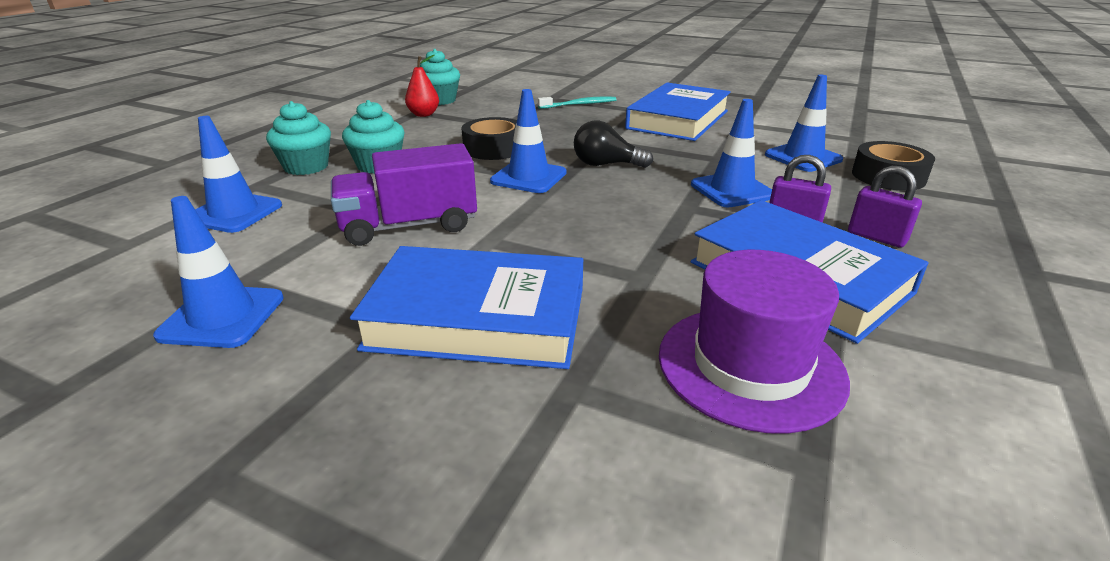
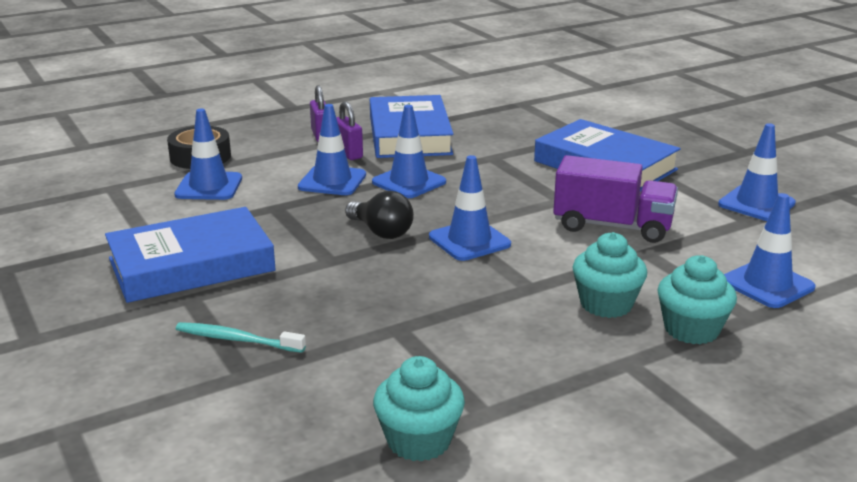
camera: 145 degrees left, 5 degrees down
red pear [405,55,439,117] -> none
black tape [461,117,517,160] -> none
purple hat [659,250,850,434] -> none
none -> blue traffic cone [372,105,446,198]

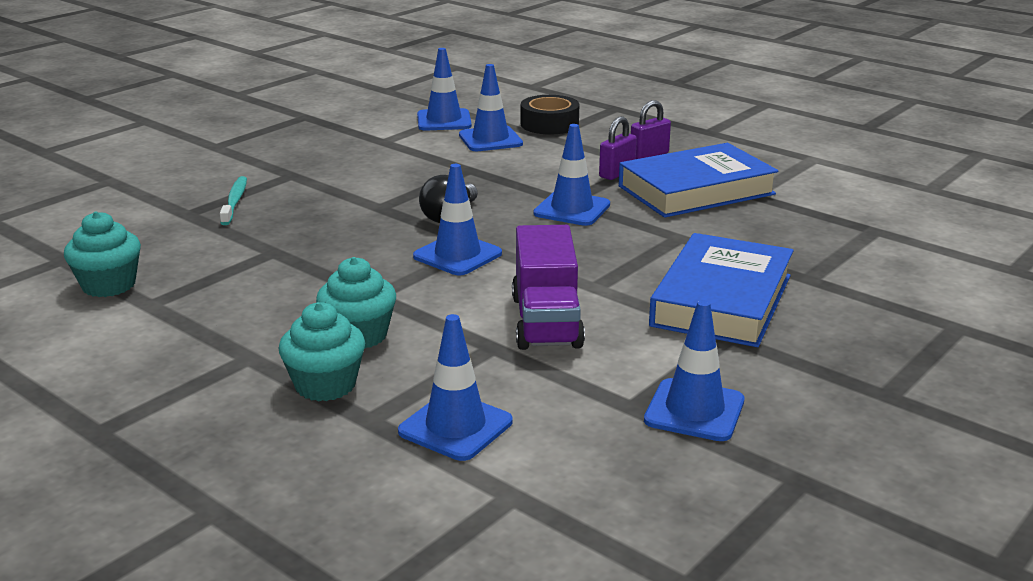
camera: 70 degrees right, 0 degrees up
blue book [105,207,276,303] -> none
blue traffic cone [298,104,366,195] -> blue traffic cone moved to [417,48,472,131]

